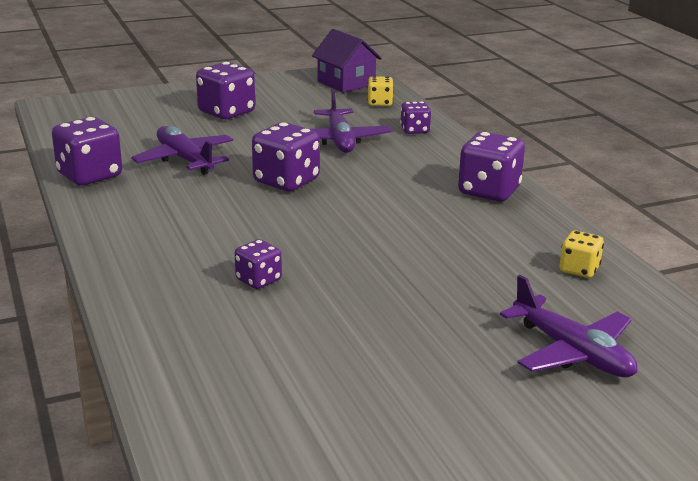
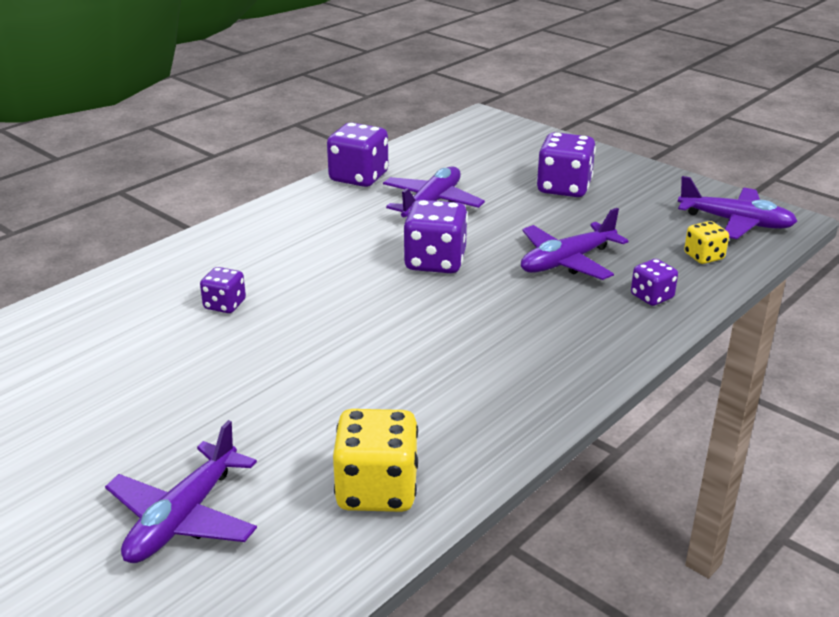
camera: 65 degrees right, 5 degrees up
purple house [312,29,382,93] -> purple plane [678,176,798,239]
purple dice [458,132,525,201] -> none
yellow dice [560,231,604,278] -> yellow dice [333,409,418,512], size x1.76

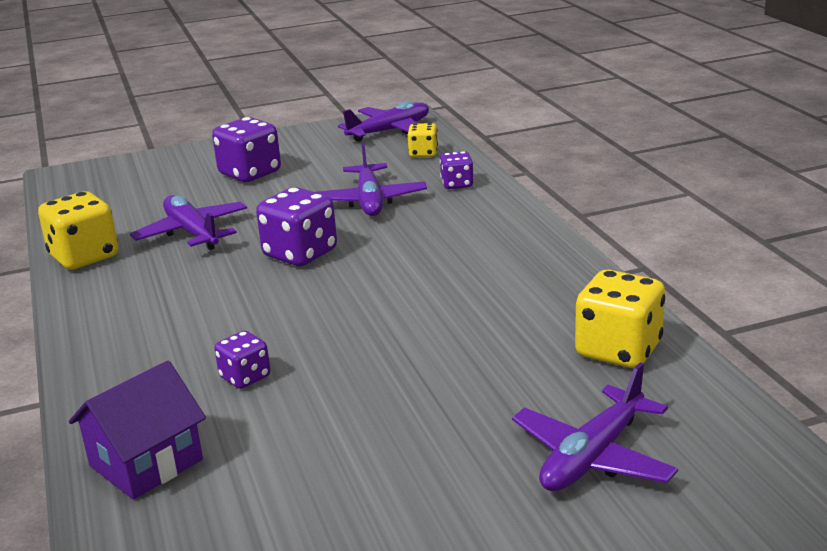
camera: 60 degrees left, 5 degrees down
purple plane [105,420,257,563] -> purple plane turned 75 degrees clockwise [512,362,678,491]
purple dice [327,122,388,187] -> yellow dice [38,191,118,270]
none -> purple house [69,361,206,500]

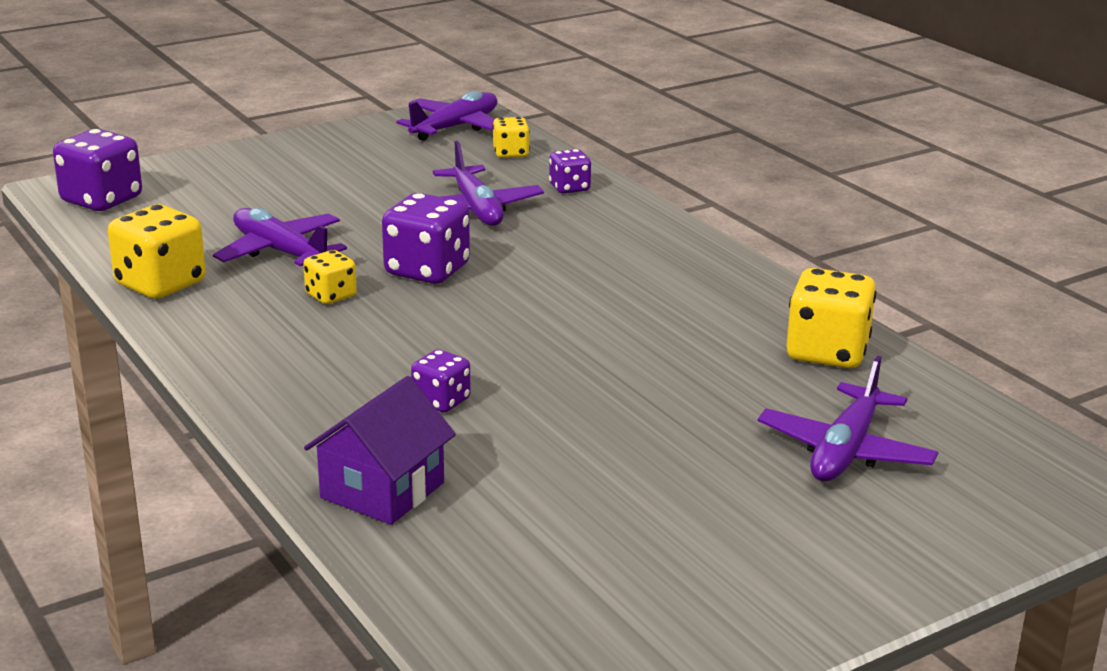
camera: 15 degrees left, 0 degrees up
purple dice [212,117,281,182] -> purple dice moved to [53,129,142,211]
none -> yellow dice [303,250,357,304]

